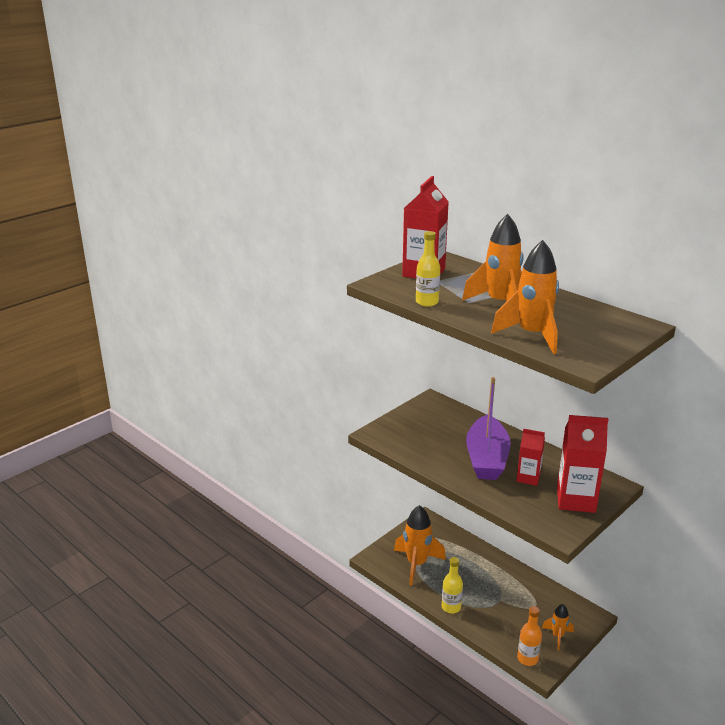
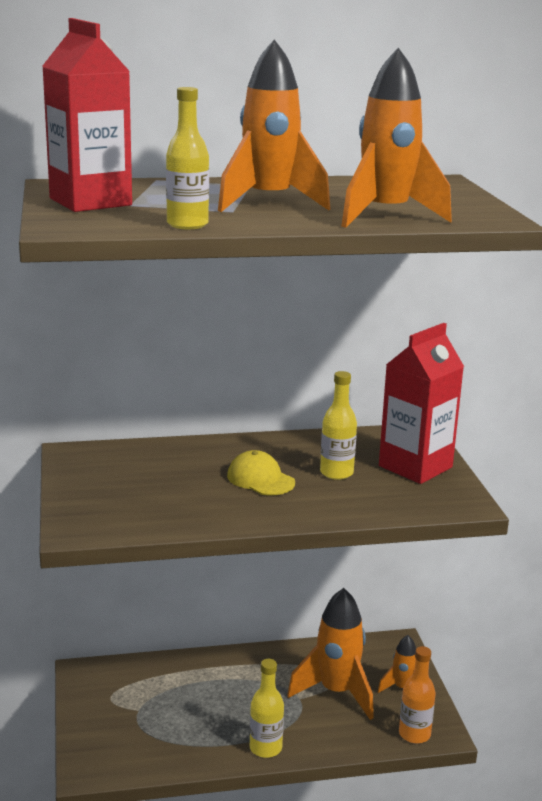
camera: 55 degrees left, 5 degrees down
orange rocket [394,505,446,586] -> orange rocket moved to [287,588,374,720]
purple boat [466,377,511,480] -> yellow cap [227,450,295,496]
red carton [517,429,545,486] -> yellow bottle [320,371,357,480]

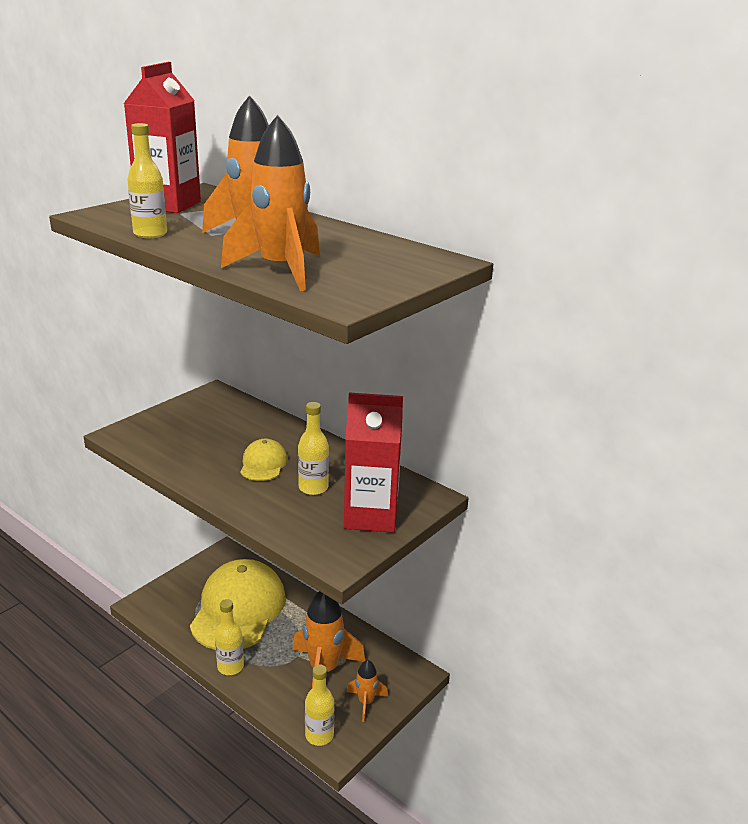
camera: 50 degrees right, 5 degrees up
orange bottle [399,646,436,744] -> yellow bottle [305,665,335,746]
none -> yellow cap [190,559,286,650]

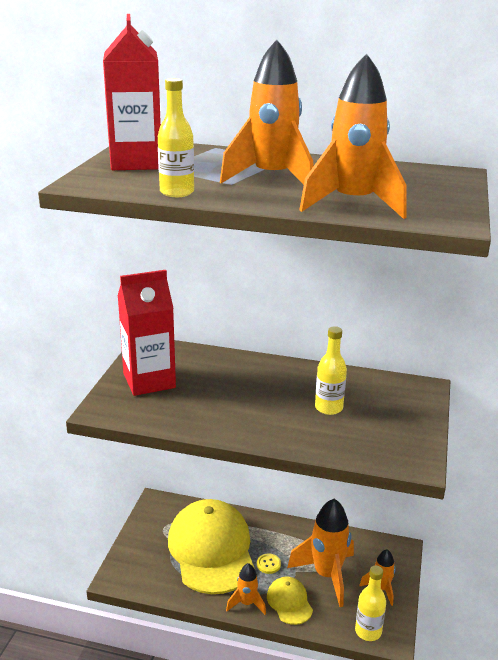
camera: 25 degrees left, 0 degrees up
yellow bottle [215,599,244,675] -> orange rocket [226,563,266,615]
yellow cap [240,439,288,481] -> yellow cap moved to [267,577,313,625]
red carton [344,393,403,533] -> red carton moved to [118,270,176,396]
none -> yellow button [257,553,281,574]

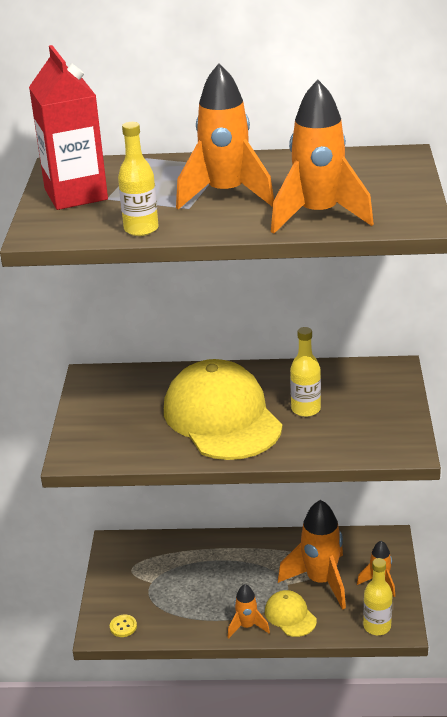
camera: 10 degrees left, 5 degrees up
red carton [118,270,176,396] -> none
yellow cap [168,499,255,594] -> yellow cap moved to [164,359,283,460]
yellow button [257,553,281,574] -> yellow button moved to [110,614,137,637]

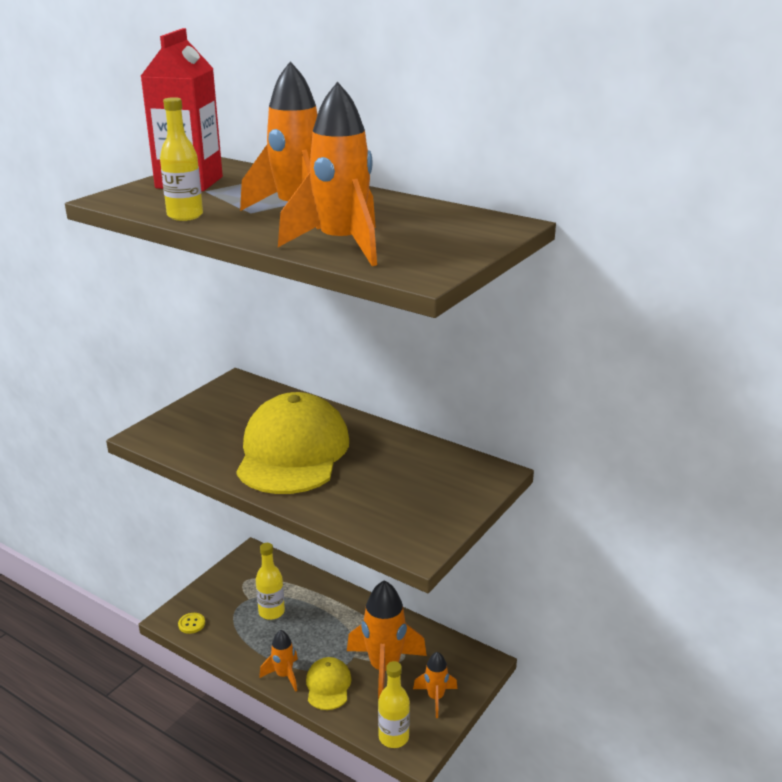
camera: 30 degrees right, 5 degrees down
yellow bottle [290,327,321,417] -> yellow bottle moved to [256,543,285,620]

